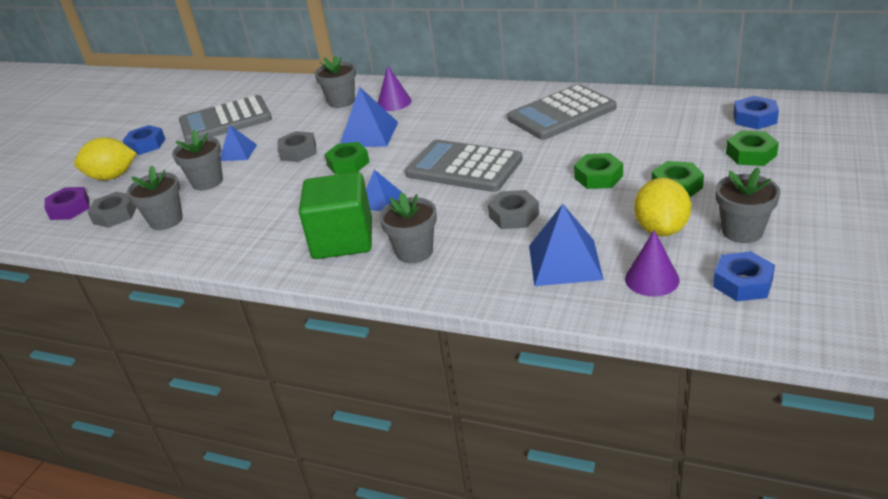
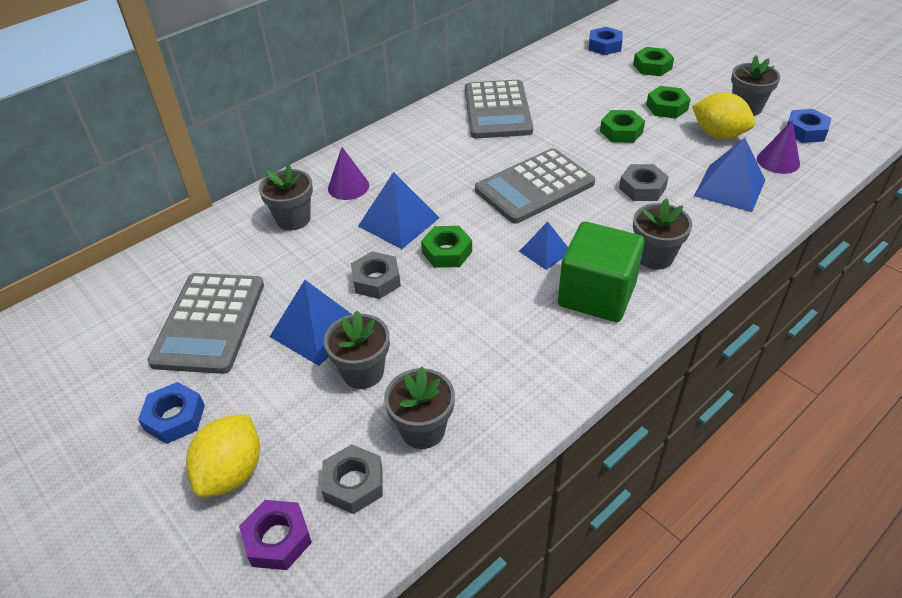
camera: 65 degrees left, 10 degrees up
blue pyramid [220,125,257,161] -> blue pyramid [270,280,352,366], size x1.64

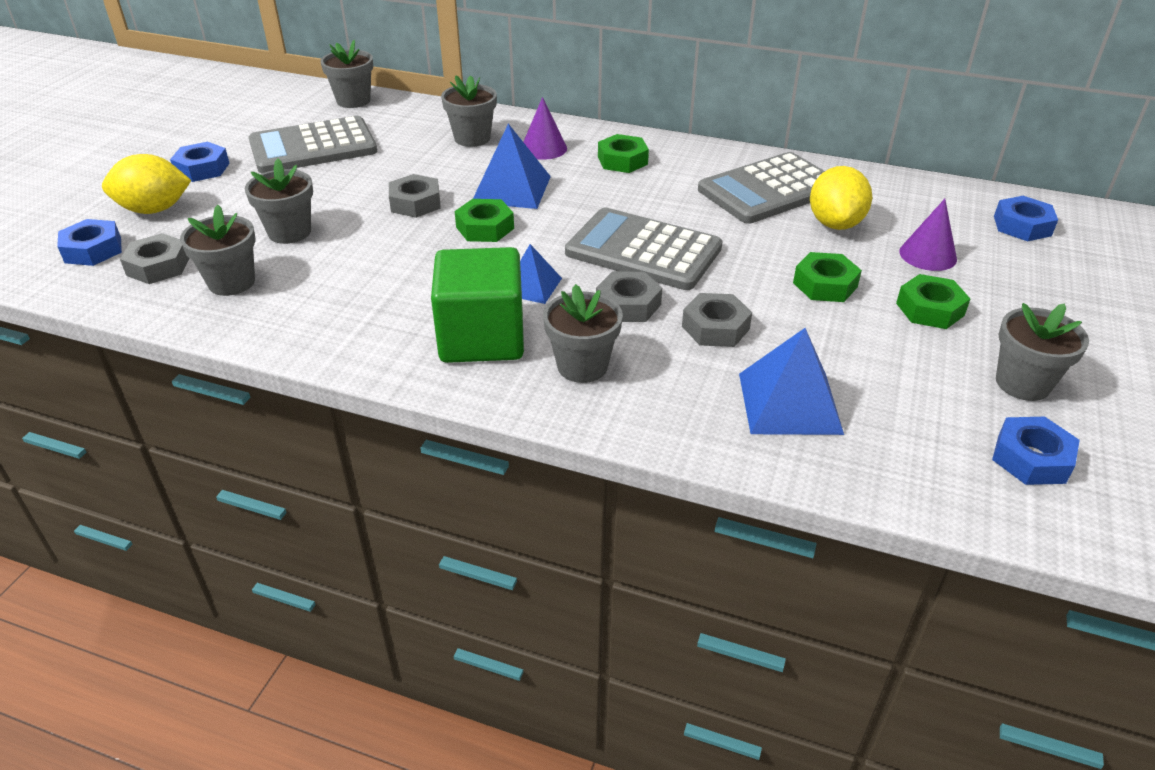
camera: 60 degrees right, 5 degrees down
purple nut [239,500,312,570] -> blue nut [57,219,122,266]
blue pyramid [270,280,352,366] -> none
green nut [633,47,674,76] -> green nut moved to [598,134,649,173]
yellow lemon [692,92,755,139] -> yellow lemon moved to [810,166,872,230]
purple cone [757,120,800,174] -> purple cone moved to [899,199,957,271]
none -> grey flower pot [320,40,373,108]
none -> grey nut [596,272,662,322]

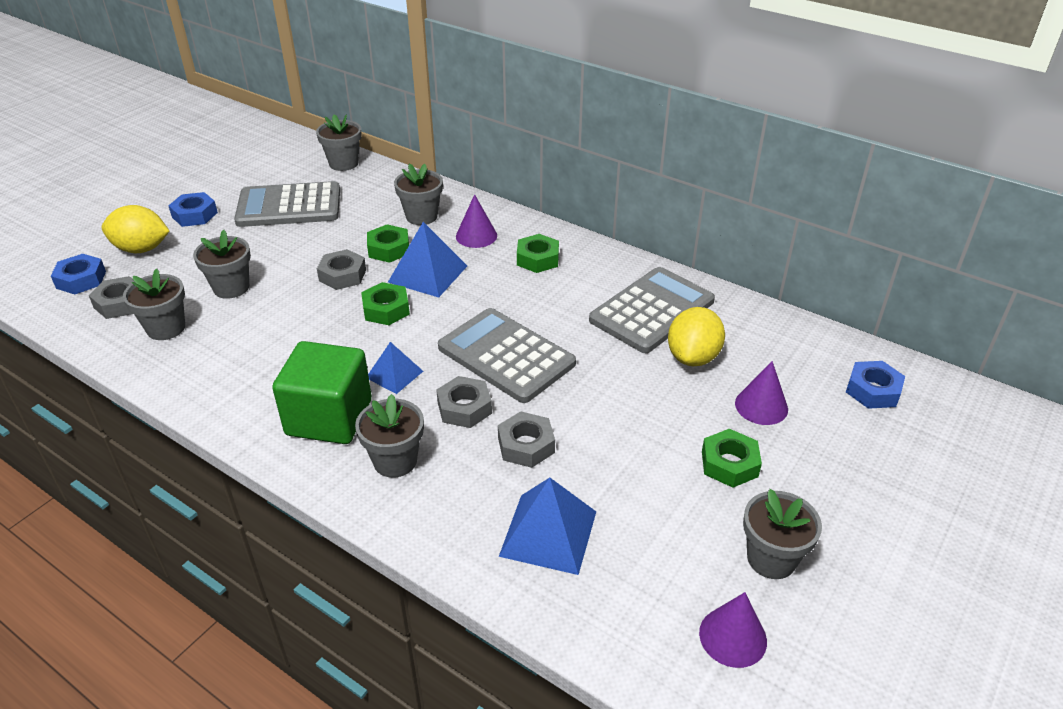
camera: 15 degrees right, 0 degrees up
grey calculator [698,152,825,224] -> grey calculator turned 150 degrees clockwise [589,267,715,353]
green nut [793,252,862,302] -> green nut moved to [367,224,409,263]
blue nut [992,417,1080,485] -> purple cone [699,592,767,668]

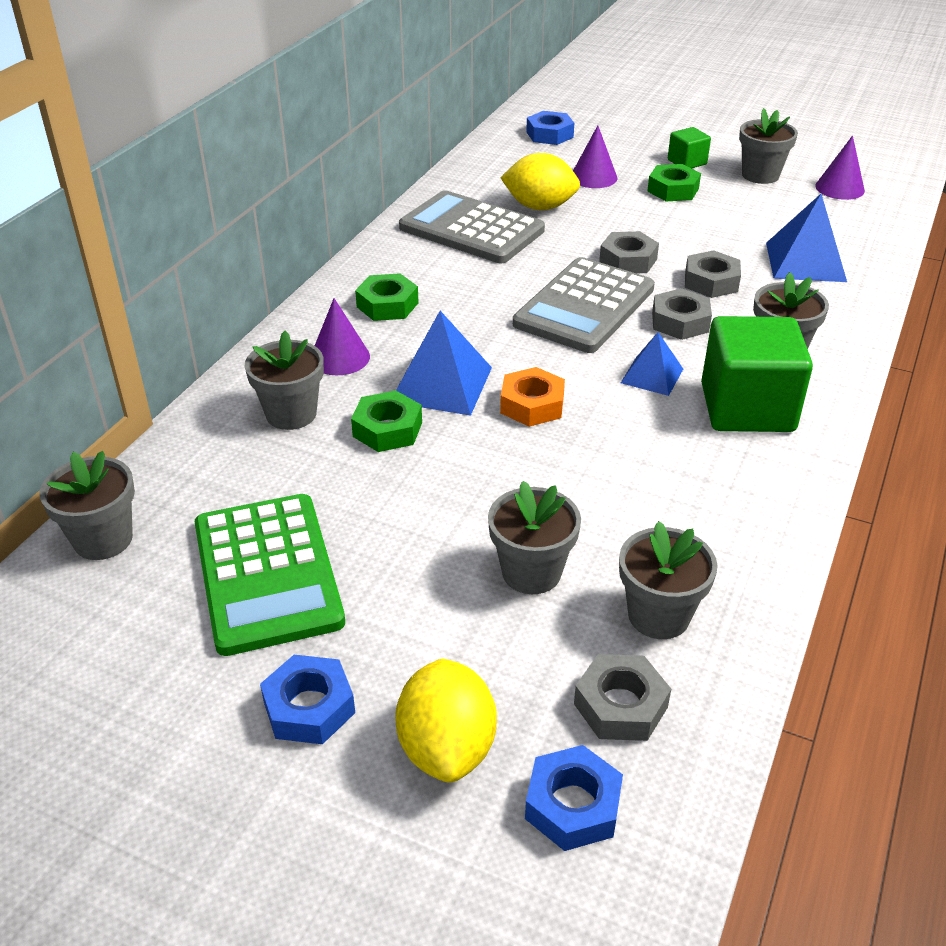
camera: 100 degrees left, 0 degrees up
grey calculator [234,181,340,227] -> green calculator [195,494,345,656]
grey nut [317,249,366,290] -> grey nut moved to [599,231,659,274]
green nut [361,282,410,325] -> orange nut [500,367,565,427]
none -> green cube [668,127,711,168]

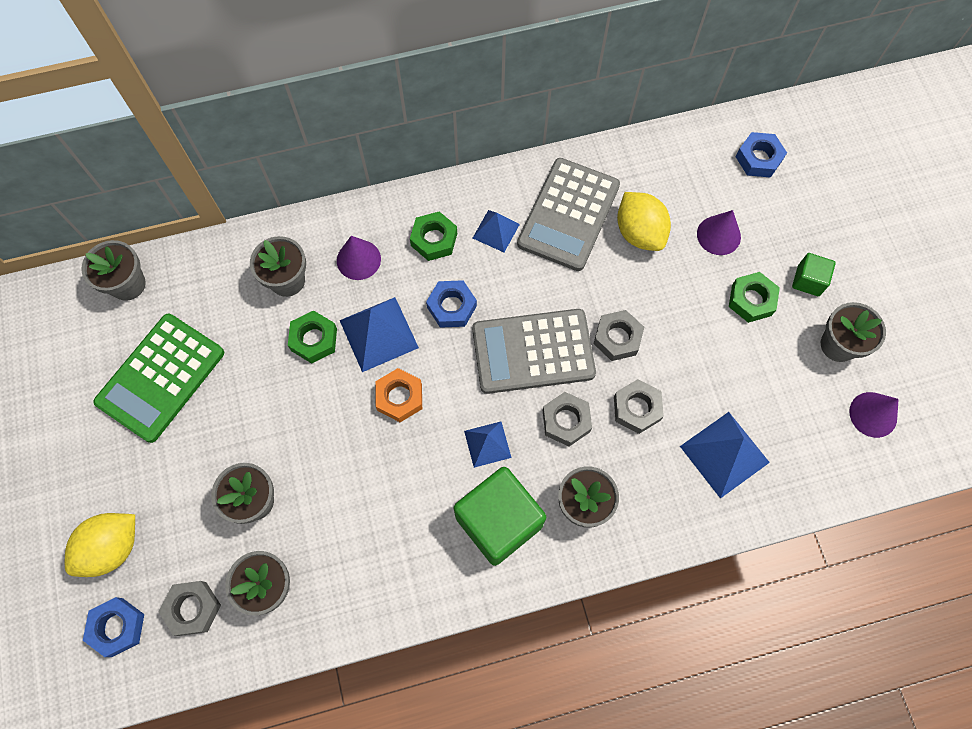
camera: 50 degrees right, 30 degrees up
blue nut [260,655,355,744] -> blue nut moved to [426,280,477,328]
grey calculator [399,190,545,263] -> grey calculator turned 150 degrees counterclockwise [517,158,620,271]
none -> blue pyramid [473,210,520,252]

